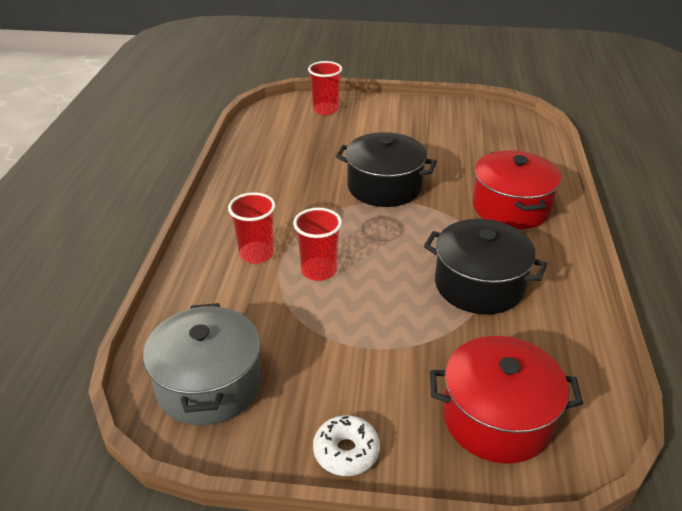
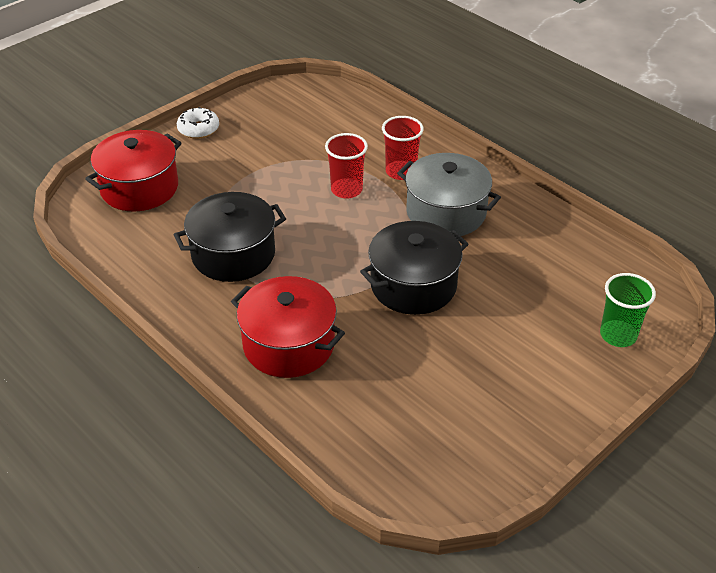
camera: 130 degrees right, 5 degrees up
grey pot [143,303,261,426] -> grey pot moved to [397,153,501,236]
red cup [308,61,342,115] -> green cup [600,273,656,347]

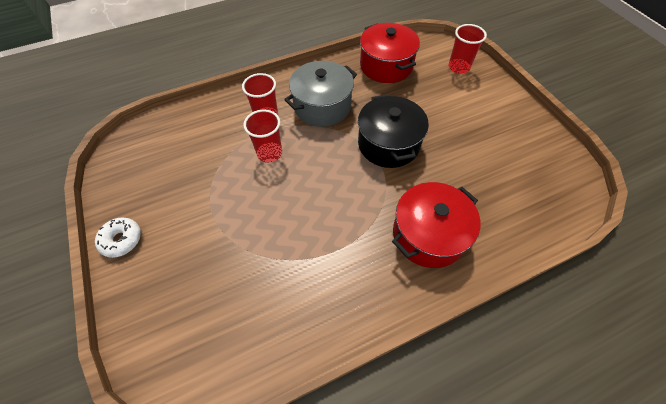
camera: 70 degrees left, 15 degrees up
red pot [85,130,182,212] -> red pot moved to [360,23,420,83]
black pot [173,192,286,282] -> none
green cup [600,273,656,347] -> red cup [449,24,487,74]

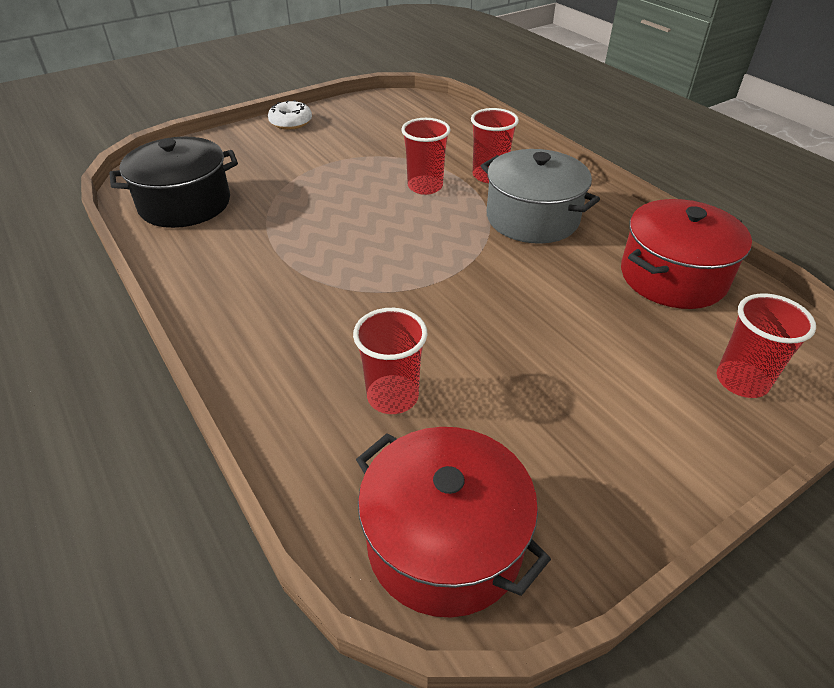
camera: 80 degrees right, 15 degrees down
black pot [358,94,429,168] -> black pot moved to [109,137,238,228]
red pot [392,182,481,268] -> red pot moved to [356,427,551,618]
none -> red cup [353,308,427,414]

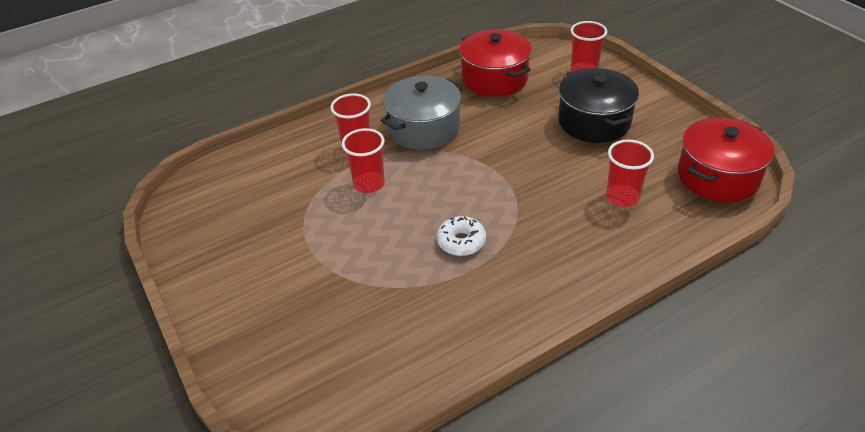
camera: 85 degrees left, 0 degrees up
black pot [109,137,238,228] -> black pot moved to [558,68,639,143]
white donut [268,100,312,130] -> white donut moved to [437,216,486,256]

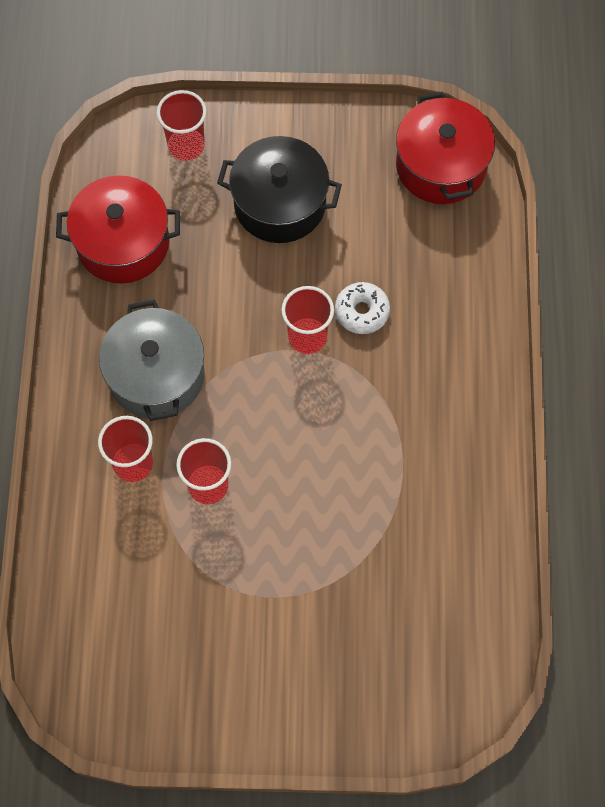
camera: 60 degrees left, 25 degrees up
white donut [437,216,486,256] -> white donut moved to [335,282,390,334]
red cup [606,140,654,207] -> red cup moved to [281,286,334,354]

